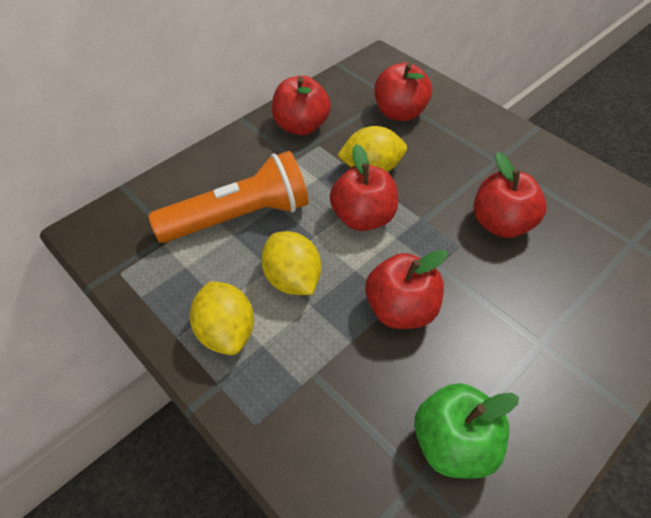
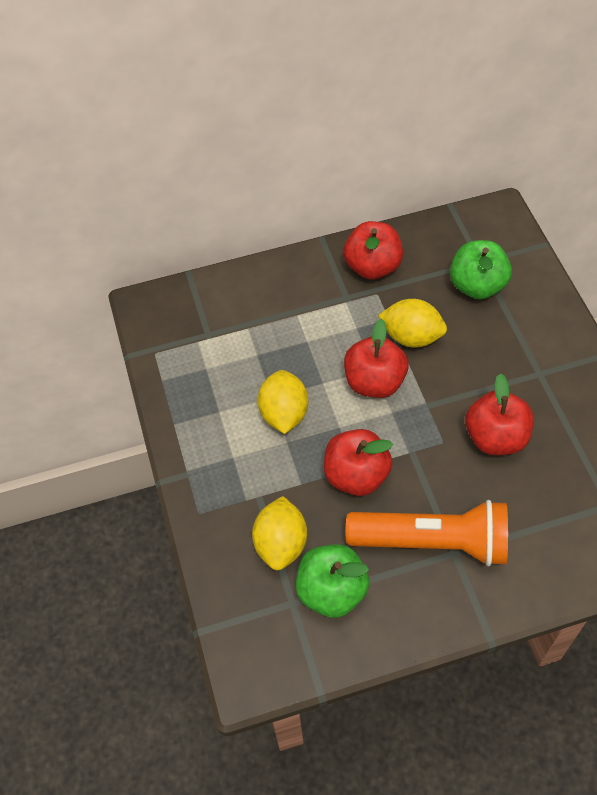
camera: 30 degrees right, 5 degrees up
orange flashlight [148,151,309,243] -> orange flashlight moved to [346,500,508,566]
yellow lemon [190,281,254,355] -> yellow lemon moved to [252,496,307,570]
red apple [374,63,432,121] -> green apple [450,240,512,299]

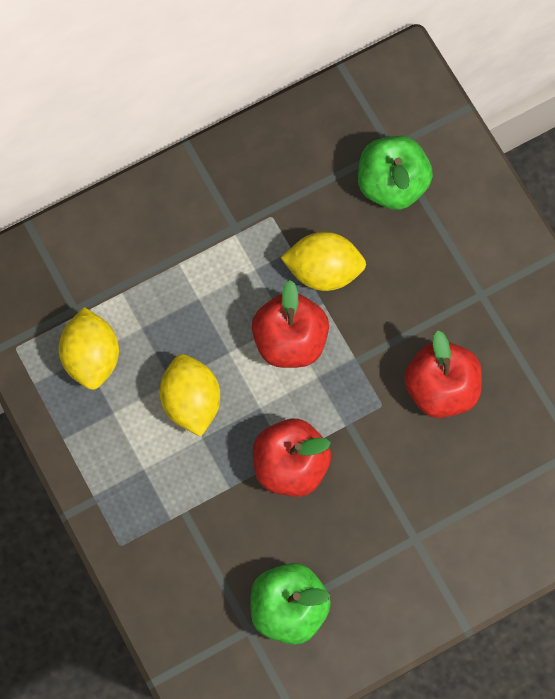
camera: 15 degrees left, 15 degrees up
yellow lemon [252,496,307,570] -> yellow lemon moved to [59,307,119,390]
red apple [343,221,403,280] -> none
orange flashlight [346,500,508,566] -> none

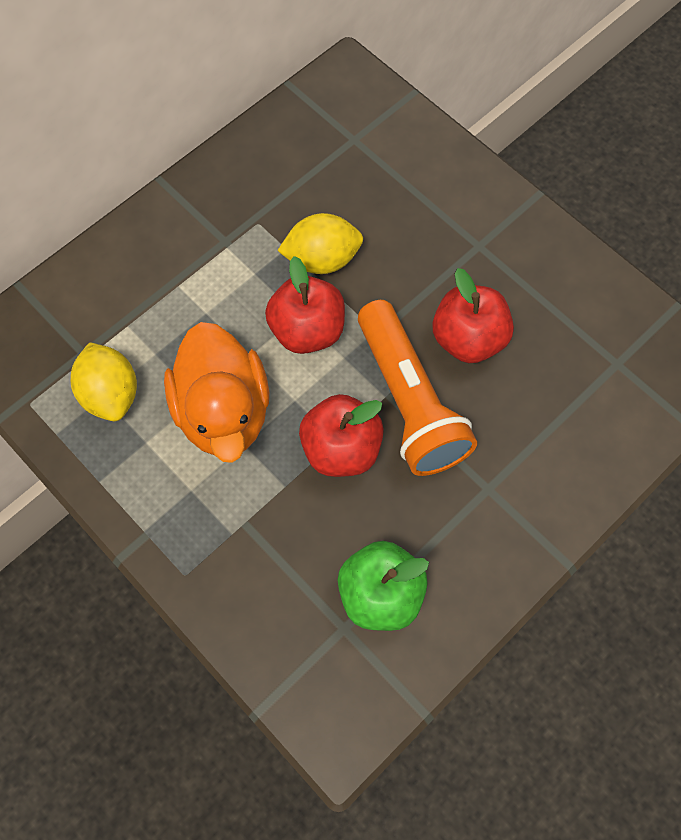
camera: 15 degrees left, 5 degrees down
yellow lemon [160,354,220,437] -> orange duck [164,322,269,463]
green apple [358,136,433,210] -> none
none -> orange flashlight [358,300,477,476]

